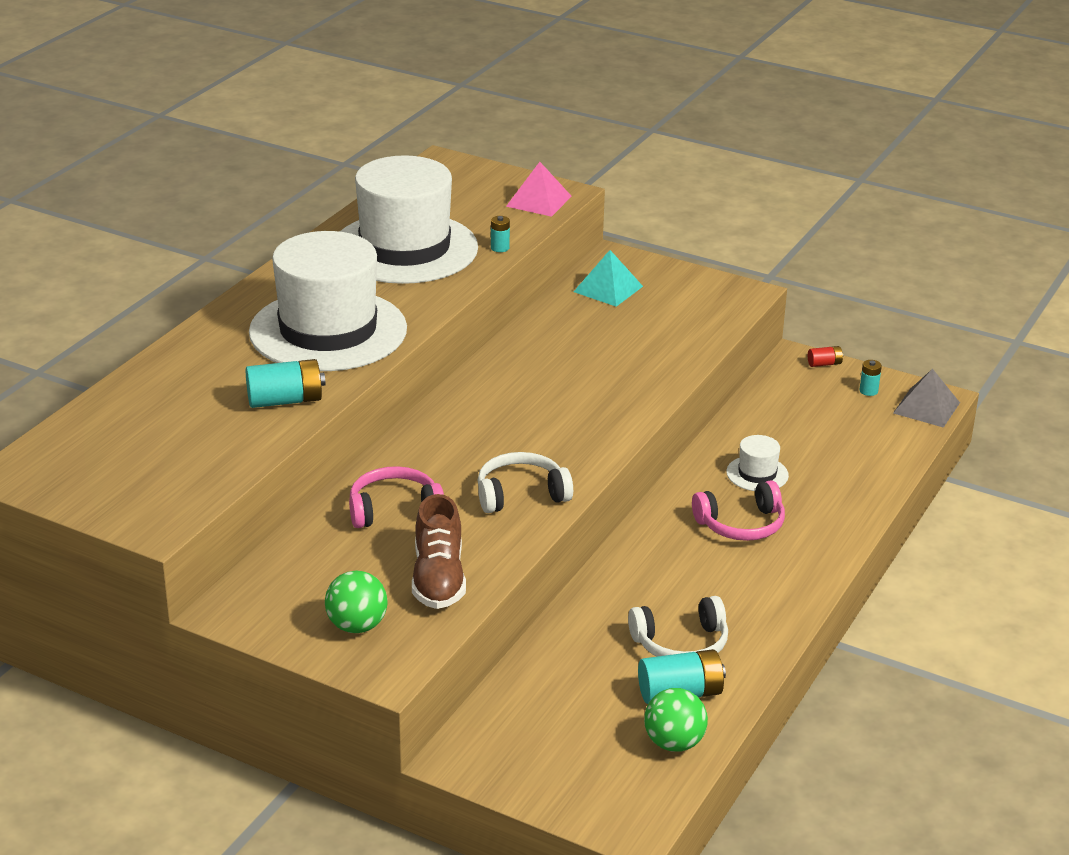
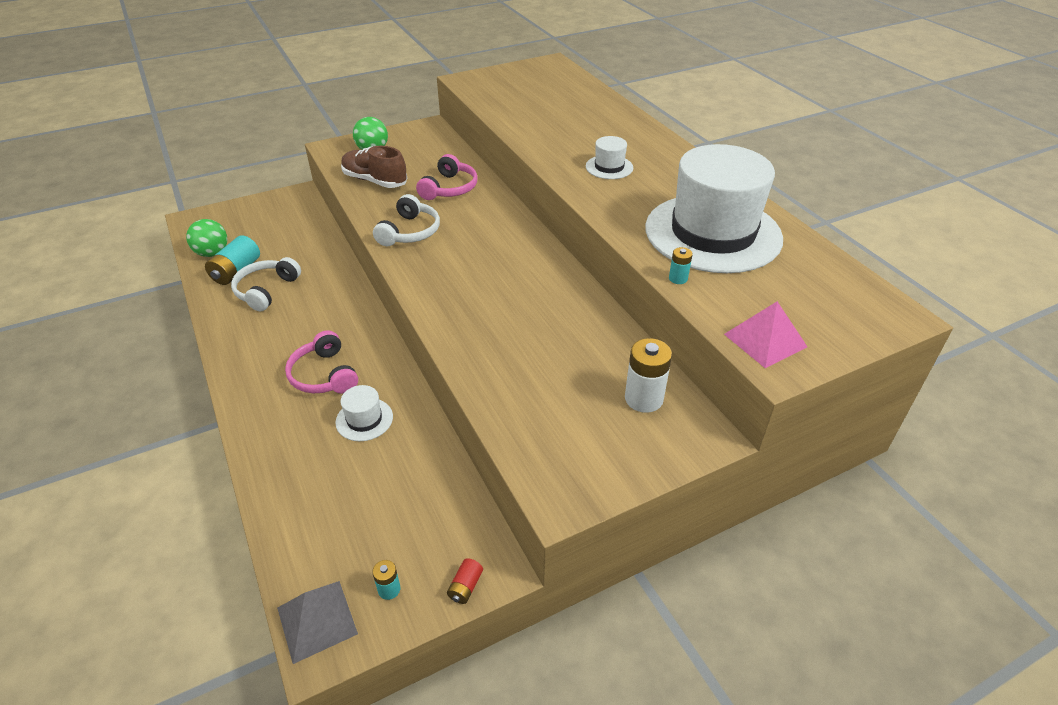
camera: 125 degrees right, 10 degrees up
turquoise battery [246,359,326,408] -> none
white hat [249,231,407,371] -> white hat [586,136,633,179], size x0.40
turquoise pyramid [574,250,643,307] -> white battery [625,338,672,413]
pink headphones [692,480,785,541] -> pink headphones turned 45 degrees counterclockwise [285,330,358,394]

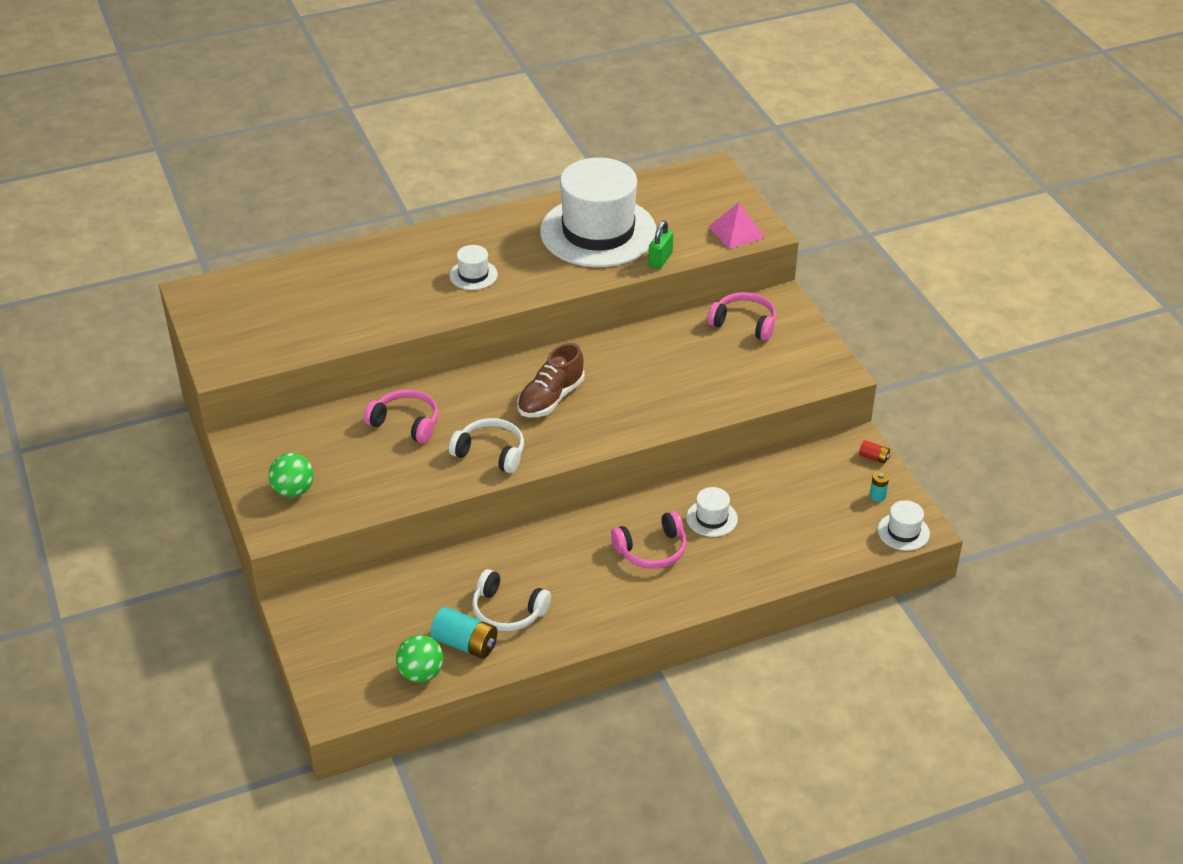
camera: 85 degrees left, 0 degrees up
grey pyramid [277,581,358,664] -> white hat [878,500,930,551]
brown shoe [341,146,407,188] -> brown shoe moved to [517,343,584,417]
white battery [625,338,672,413] -> pink headphones [708,292,776,341]
turquoise battery [669,247,693,284] -> green padlock [648,220,673,269]

